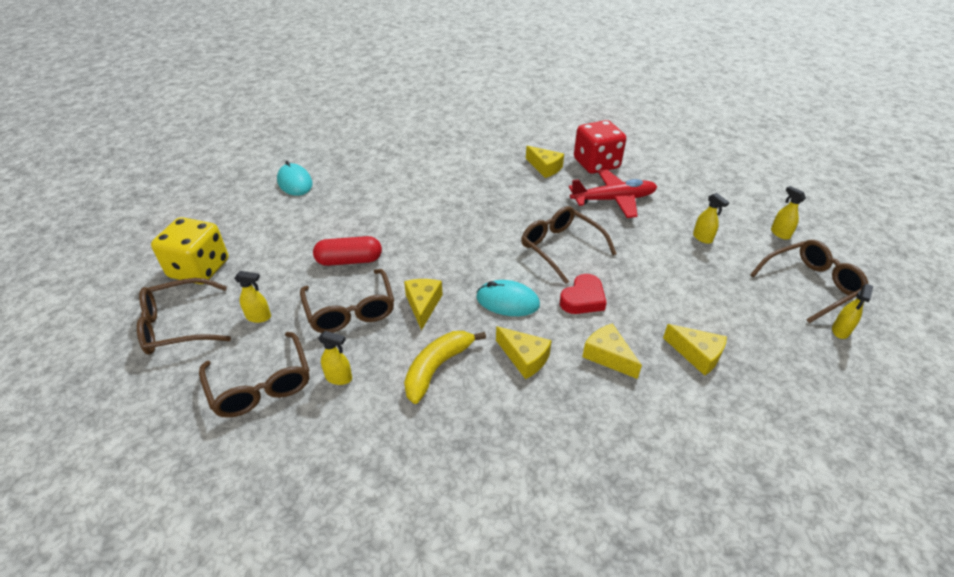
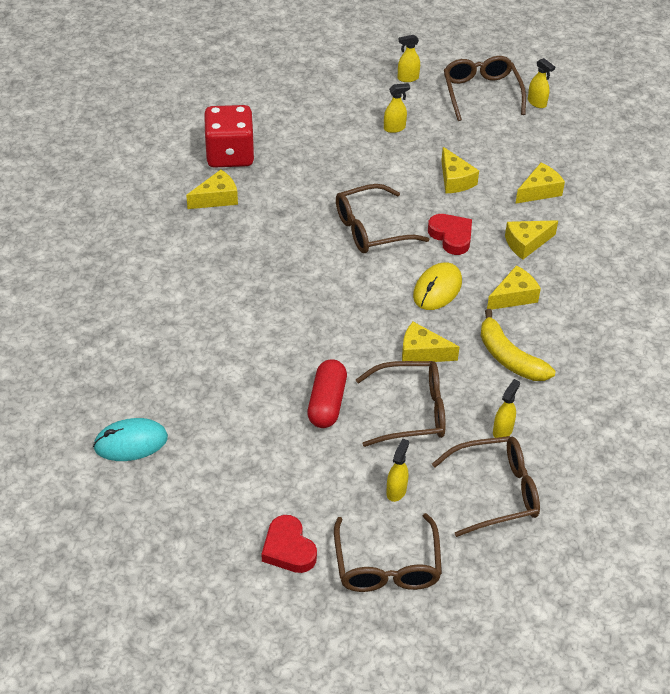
camera: 75 degrees left, 5 degrees up
yellow dice [151,217,228,284] -> red heart [262,515,317,573]
turquoise mouse [476,280,540,316] -> yellow mouse [413,262,462,310]
red plane [569,169,657,218] -> none
none -> yellow cheese [441,147,479,193]

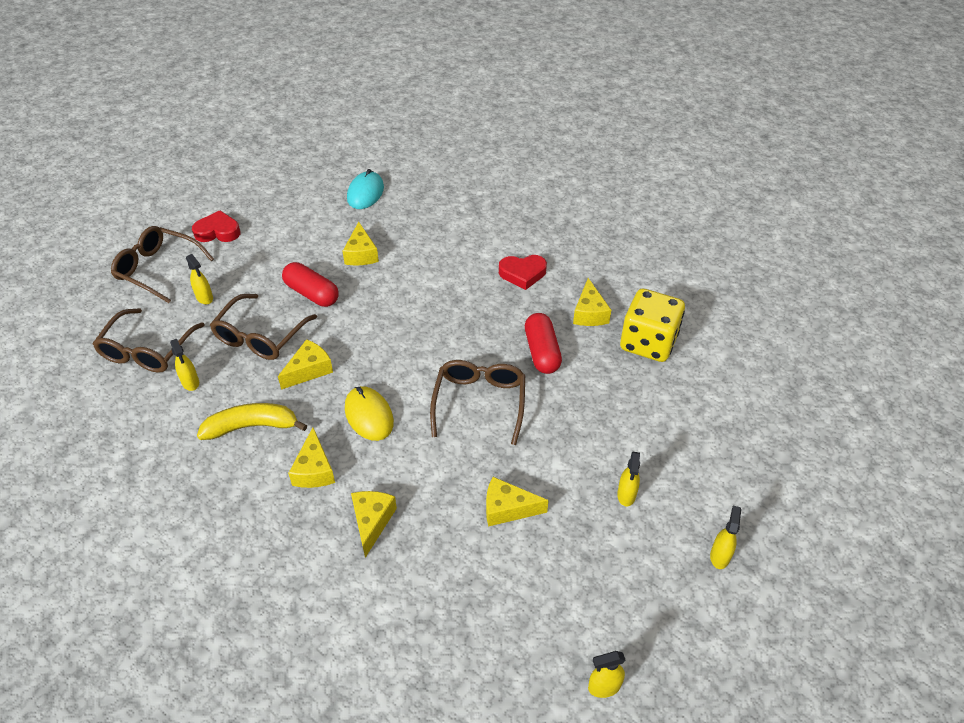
camera: 120 degrees right, 0 degrees up
red dice [204,105,255,168] -> yellow dice [620,289,685,362]
red heart [428,214,472,255] -> red heart moved to [499,255,547,290]
brown glasses [444,56,526,121] -> none
yellow cheese [515,162,565,204] -> yellow cheese moved to [343,222,379,265]
none -> red capsule [525,313,562,374]

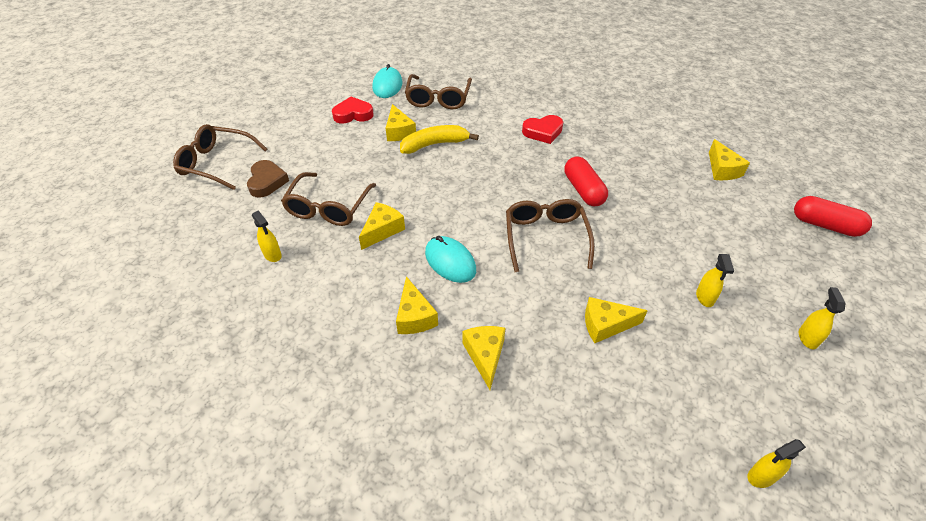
camera: 10 degrees left, 0 degrees up
brown glasses [93,308,204,373] -> brown glasses moved to [405,74,472,109]
yellow spray bottle [186,254,213,304] -> brown heart [247,160,289,198]
red heart [192,210,240,242] -> red heart moved to [332,97,374,124]
yellow banana [197,403,307,440] -> yellow banana moved to [400,125,479,154]
red capsule [282,262,338,307] -> red capsule moved to [794,196,872,237]
yellow mouse [345,386,394,441] -> turquoise mouse [425,236,476,283]
yellow cheese [573,278,611,326] -> yellow cheese moved to [709,139,750,180]
yellow dice [620,289,685,362] -> none

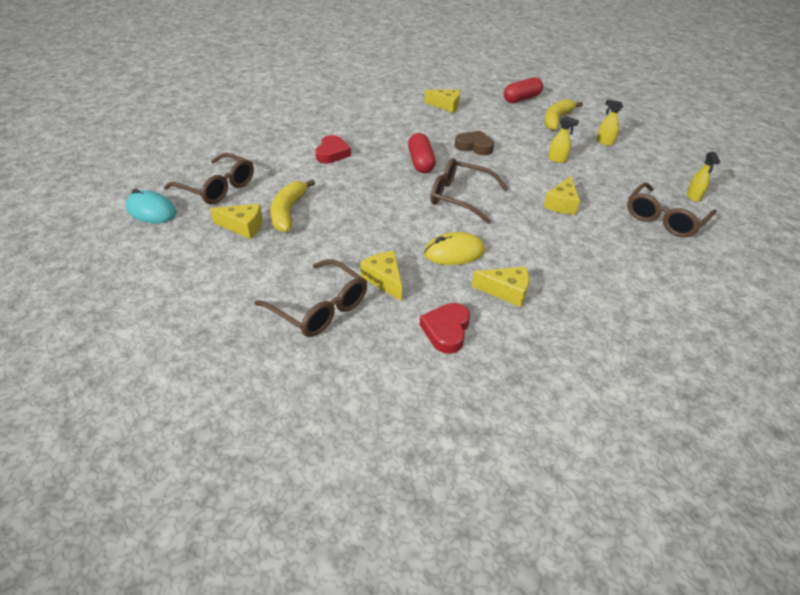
camera: 65 degrees left, 5 degrees down
brown glasses [173,124,267,190] -> brown glasses moved to [627,182,717,237]
brown heart [247,160,289,198] -> brown heart moved to [455,131,494,155]
yellow spray bottle [252,210,282,262] -> none
red heart [332,97,374,124] -> red heart moved to [419,303,470,354]
turquoise mouse [425,236,476,283] -> yellow mouse [424,232,485,265]
yellow cheese [463,326,505,390] -> none
red capsule [564,156,608,207] -> red capsule turned 75 degrees clockwise [408,133,436,173]
none -> yellow banana [544,99,583,130]

